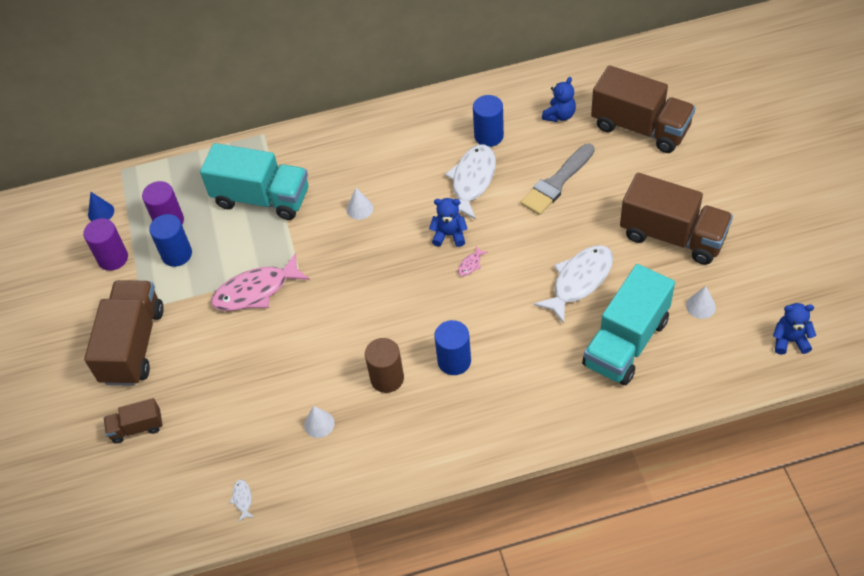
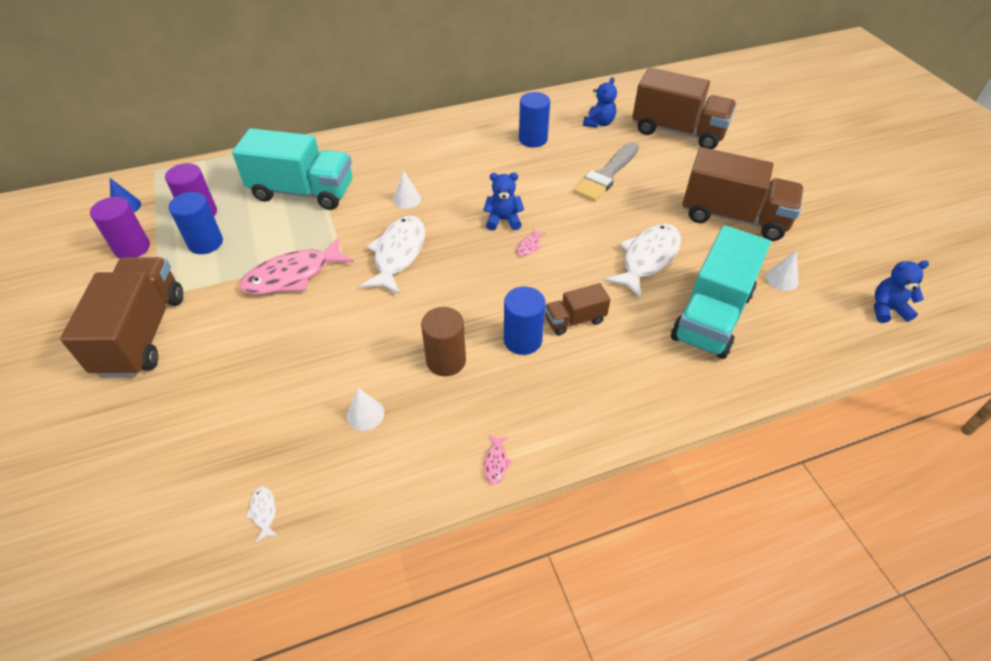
camera: 10 degrees left, 5 degrees down
brown truck [104,398,163,444] -> brown truck moved to [545,283,610,335]
white fish [445,144,496,220] -> white fish moved to [360,215,425,295]
none -> pink fish [484,435,512,485]

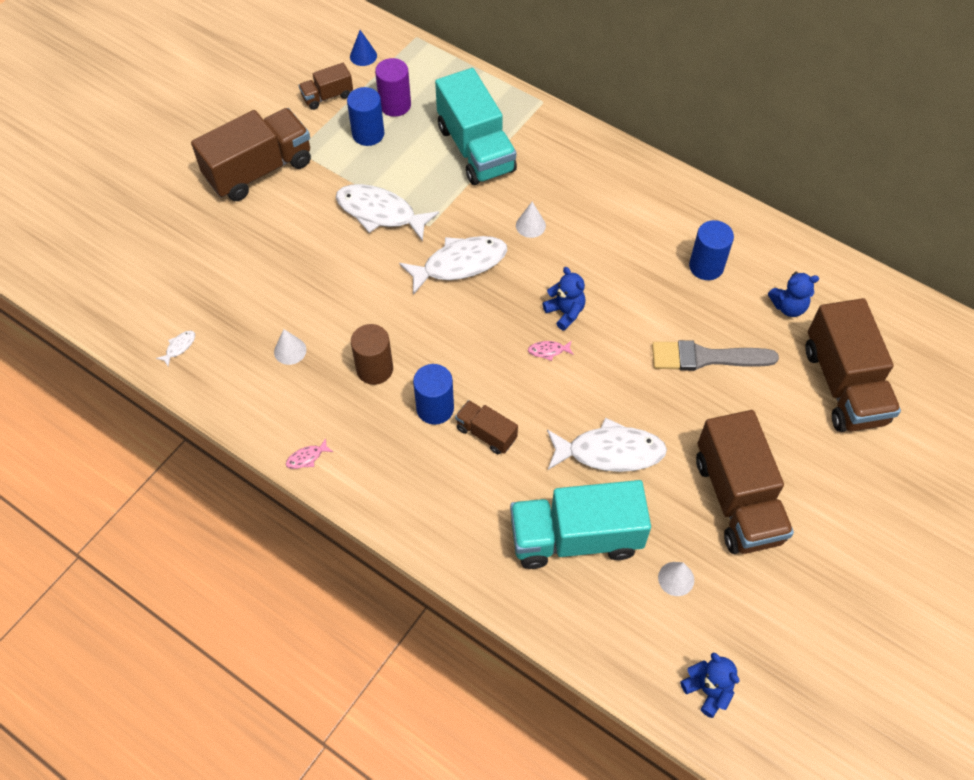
camera: 55 degrees right, 10 degrees up
purple cylinder [90,197,150,259] -> brown truck [299,63,353,110]
pink fish [240,237,354,295] -> white fish [336,184,439,242]

